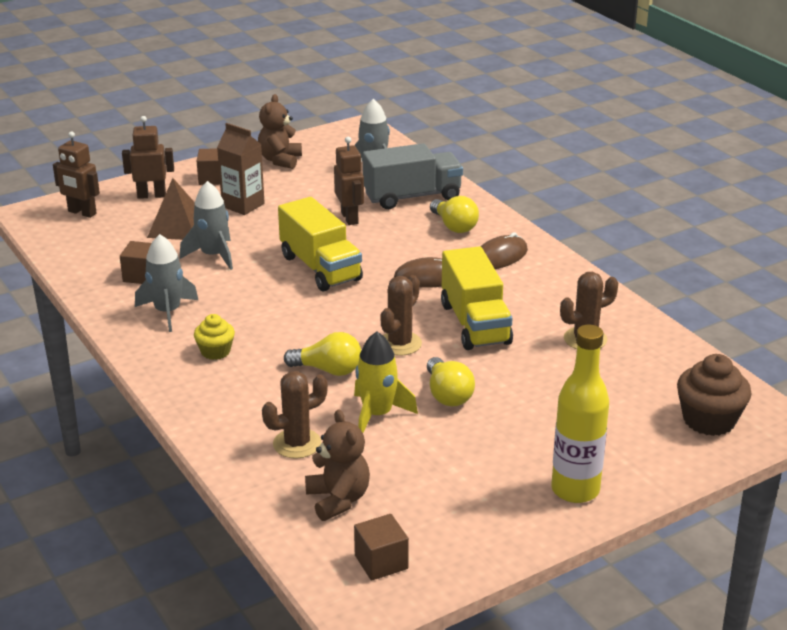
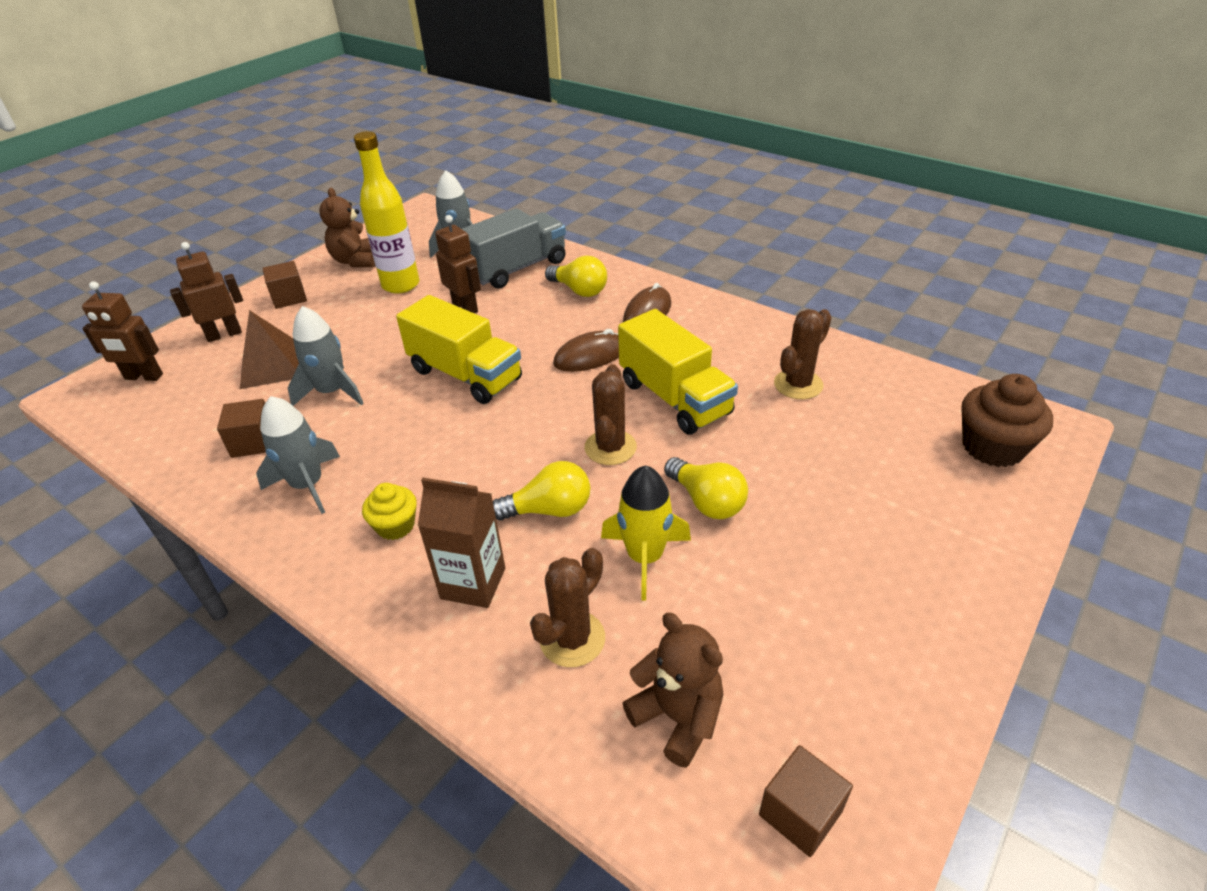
camera: 20 degrees left, 10 degrees up
brown carton [217,123,265,215] -> brown carton moved to [418,478,505,608]
yellow bottle [551,325,609,503] -> yellow bottle moved to [354,131,420,294]

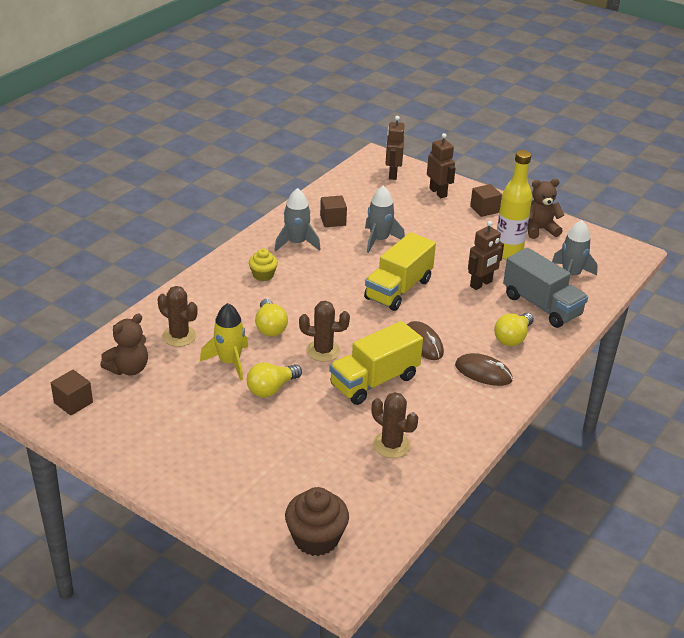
camera: 85 degrees right, 5 degrees down
brown pyramid [240,310,299,389] -> none
brown carton [418,478,505,608] -> none

